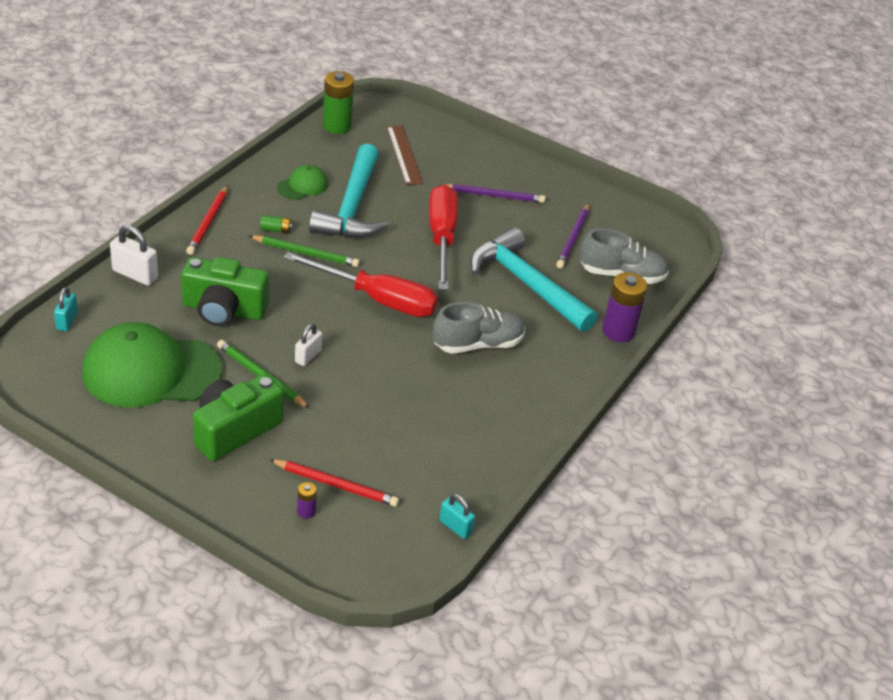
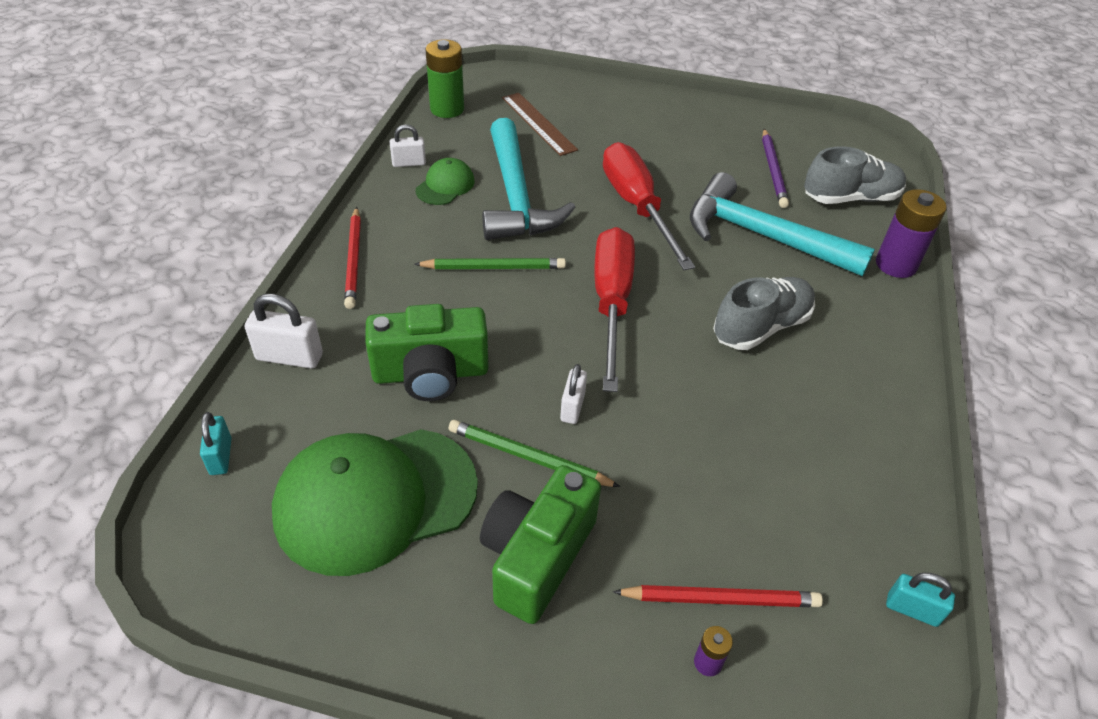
camera: 15 degrees left, 5 degrees up
green battery [260,215,292,233] -> none
red screwdriver [283,252,438,317] -> red screwdriver turned 90 degrees counterclockwise [595,227,635,392]
purple pencil [438,184,546,203] -> none
none -> white padlock [390,124,426,167]

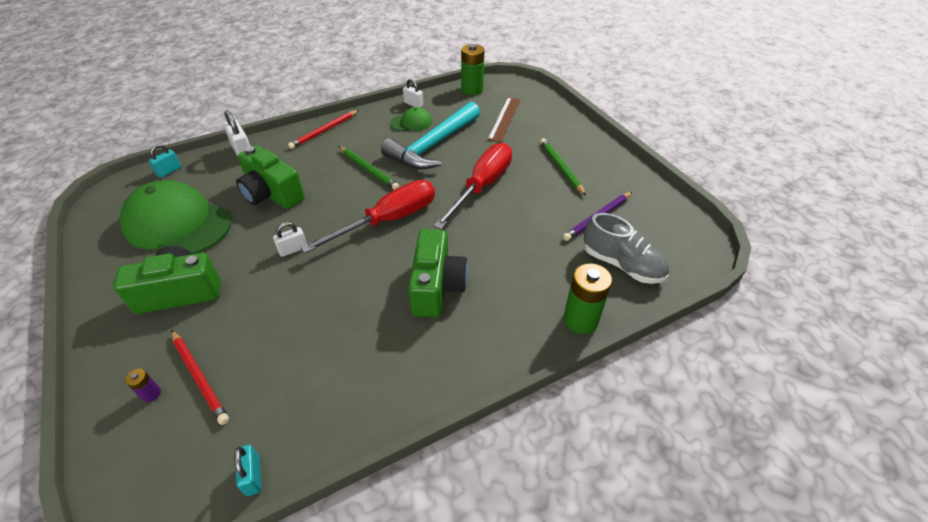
camera: 50 degrees right, 0 degrees up
green pencil [448,420,621,487] -> green pencil moved to [540,138,586,196]
turquoise hammer [690,172,875,276] -> none
grey shoe [713,277,815,350] -> green camera [408,229,468,317]
purple battery [876,189,946,278] -> green battery [563,263,612,334]

